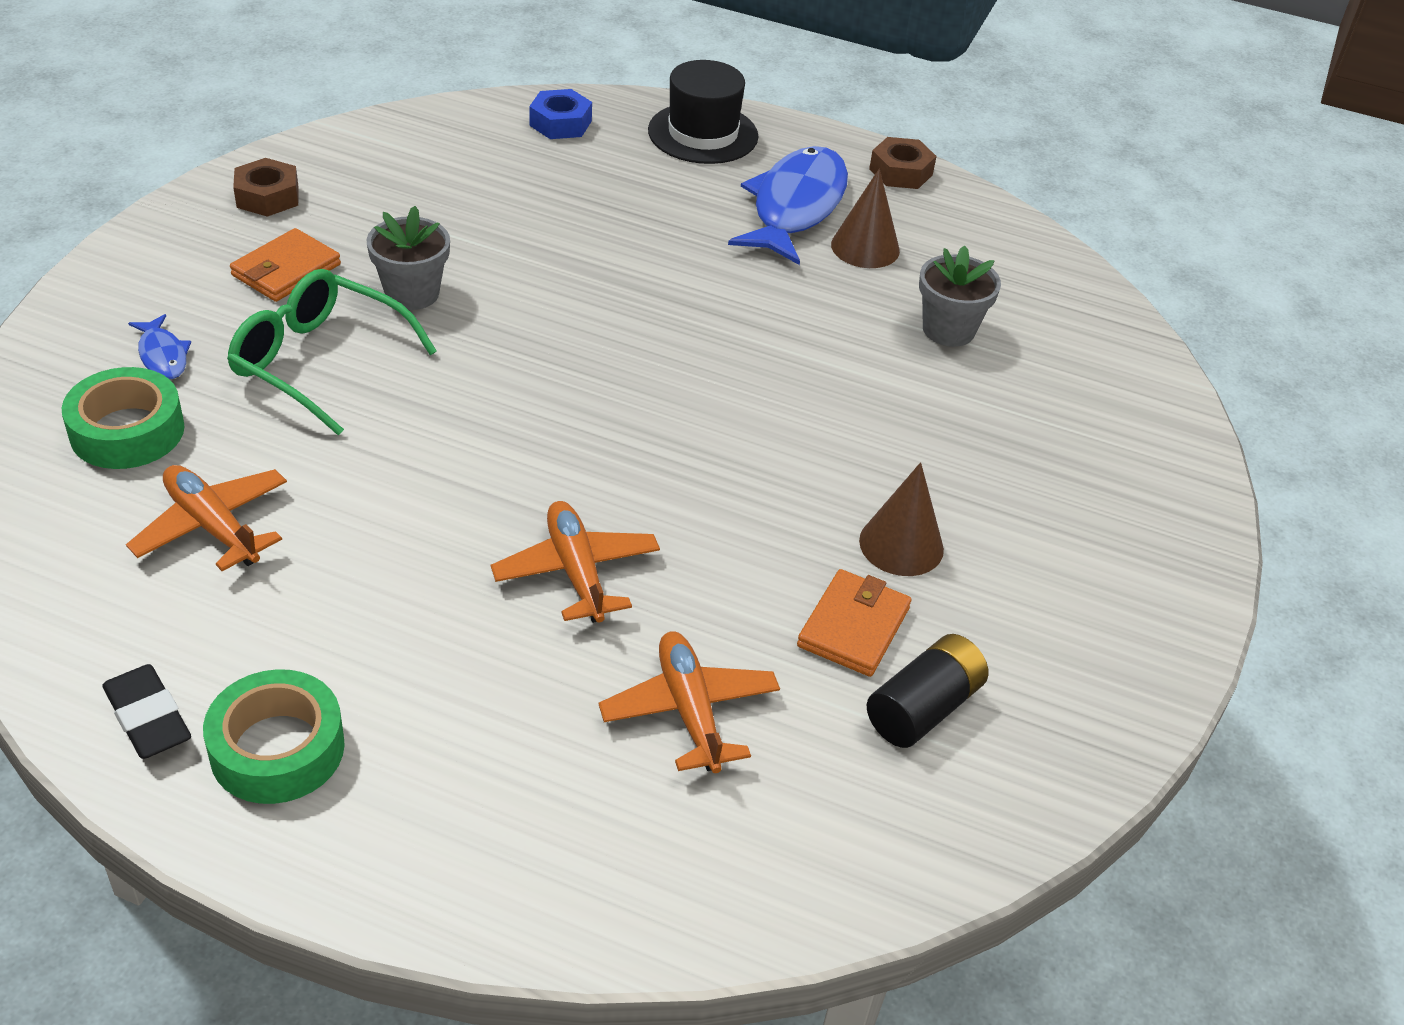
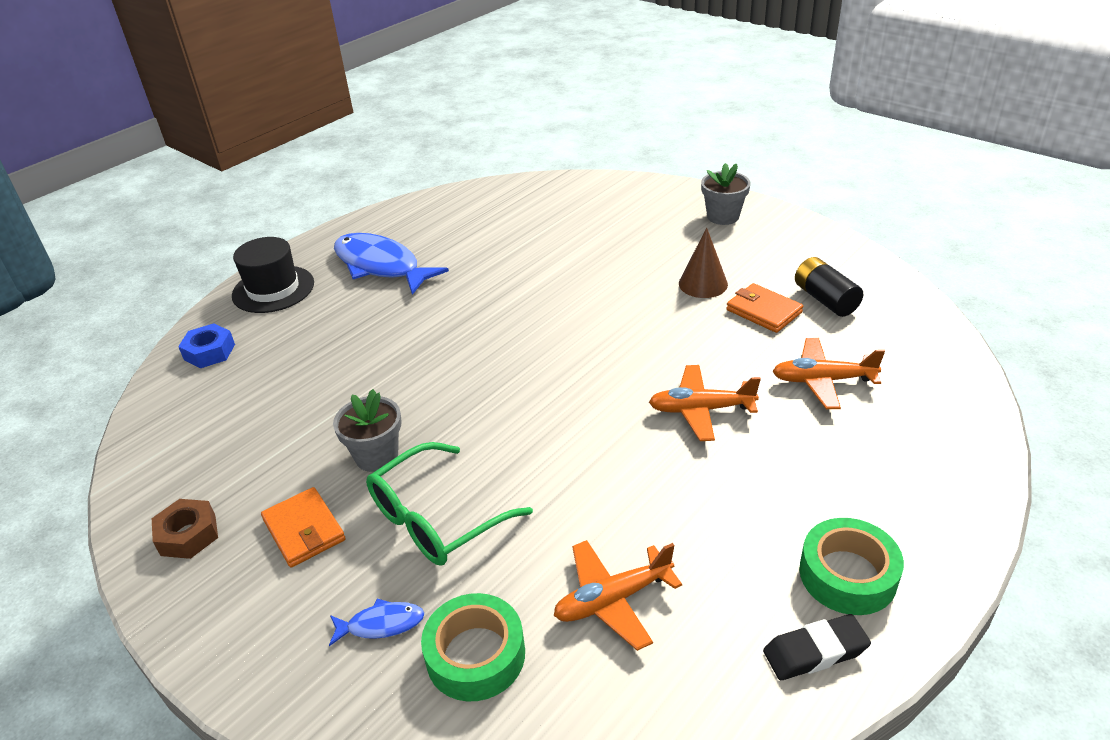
camera: 65 degrees left, 5 degrees down
brown cone [831,168,900,268] -> none
brown nut [869,137,937,189] -> none
grey flower pot [919,245,1001,347] -> grey flower pot moved to [701,163,750,225]

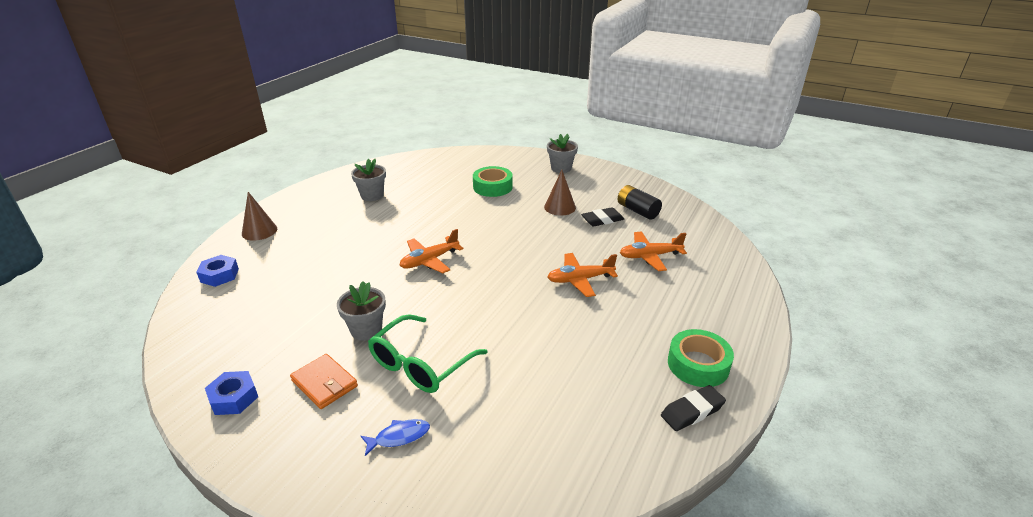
camera: 15 degrees left, 5 degrees down
brown nut [152,499,218,559] -> blue nut [205,371,258,415]
black hat [232,237,314,313] -> brown cone [242,192,277,241]
blue fish [334,233,449,295] -> none
green tape [421,593,525,701] -> green tape moved to [473,166,513,197]
orange plane [554,540,682,651] -> orange plane moved to [399,229,464,273]
orange wallet [726,283,803,333] -> black eraser [581,207,624,227]
none -> grey flower pot [351,159,386,201]

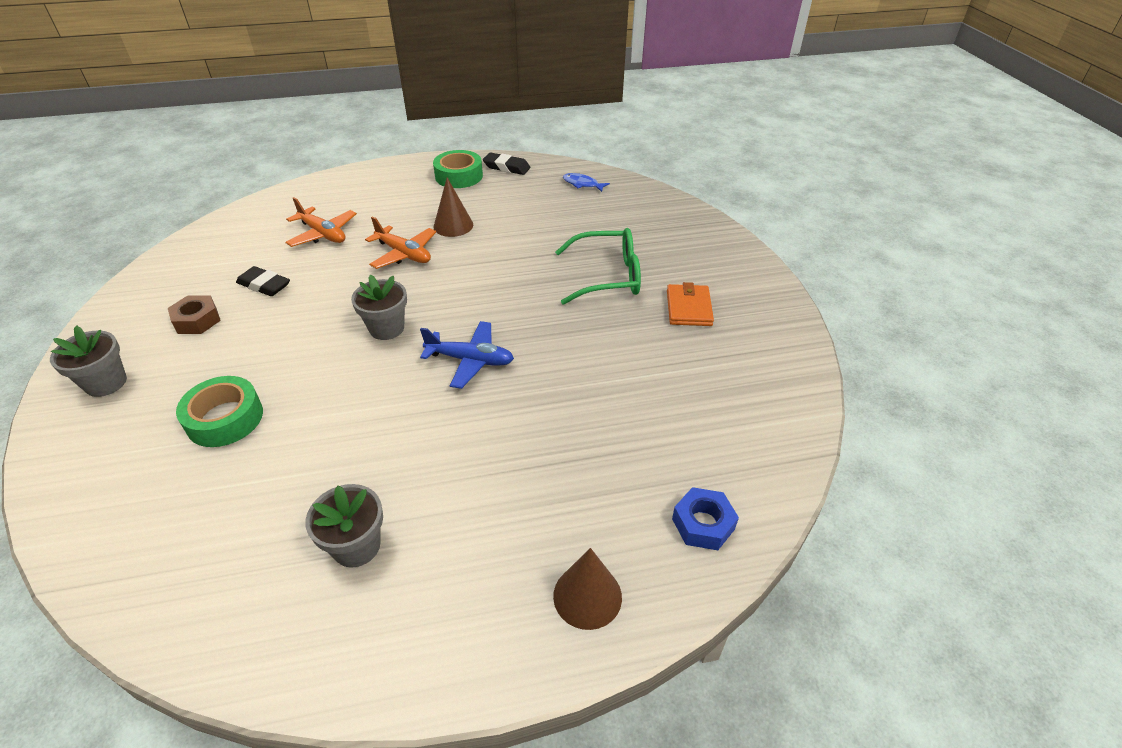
camera: 130 degrees left, 10 degrees up
blue nut [205,371,258,415] -> none
grey flower pot [337,281,386,341] -> grey flower pot moved to [351,275,407,340]
blue fish [361,419,430,456] -> blue fish moved to [563,173,610,192]
orange plane [399,229,464,273] -> blue plane [420,321,514,389]
brown cone [544,170,576,216] -> brown cone moved to [433,177,473,237]
black battery [618,185,662,220] -> none
none -> brown nut [168,295,221,334]

